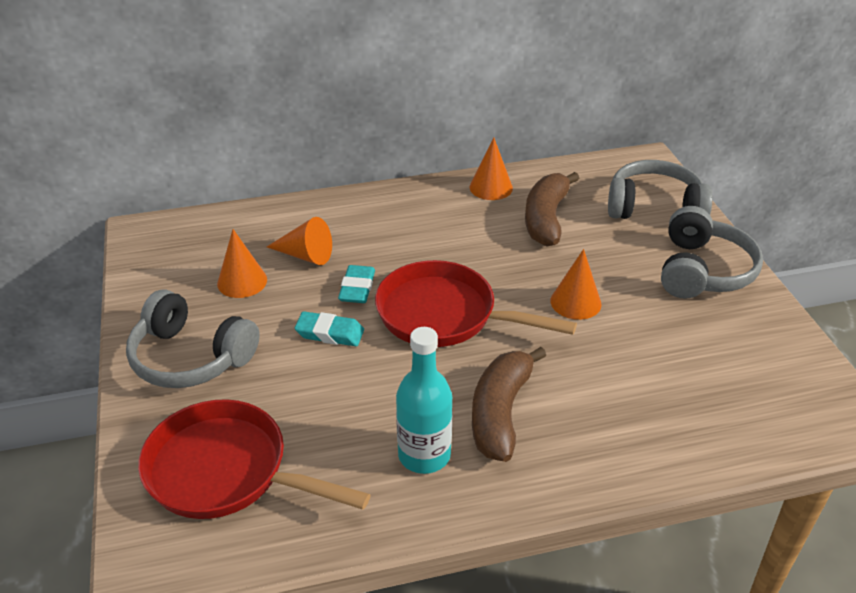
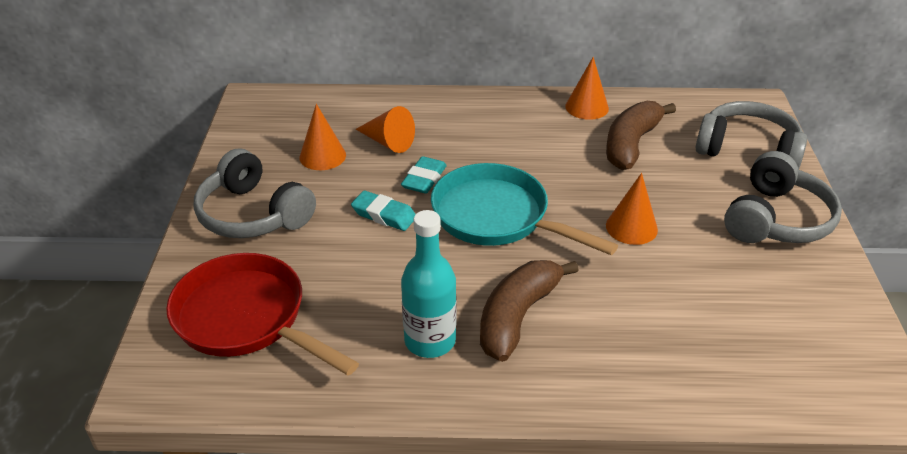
camera: 15 degrees right, 0 degrees up
red pan [375,260,577,347] -> turquoise pan [431,163,618,255]

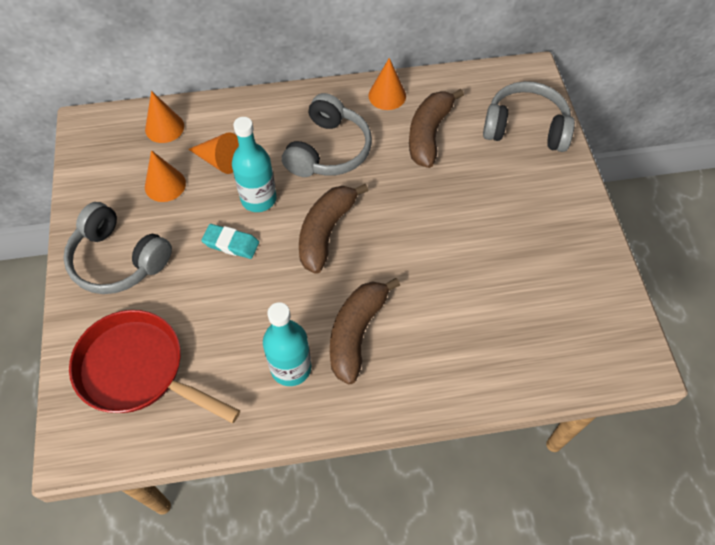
camera: 10 degrees left, 20 degrees up
turquoise eraser [401,156,447,194] -> turquoise bottle [232,117,277,212]
turquoise pan [431,163,618,255] -> brown banana [299,184,368,274]
orange cone [606,173,658,245] -> orange cone moved to [145,91,184,143]
grey headphones [724,151,842,243] -> grey headphones moved to [282,93,372,177]

